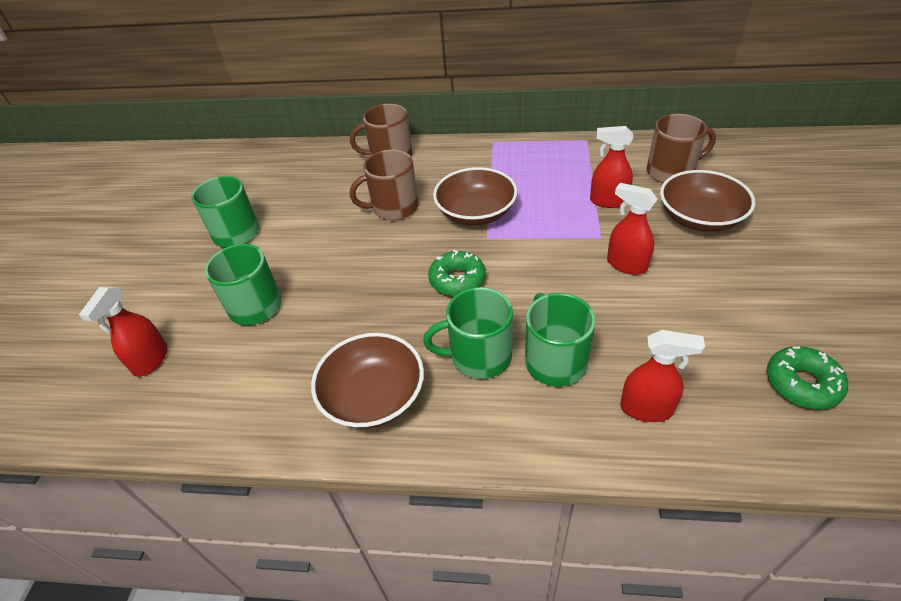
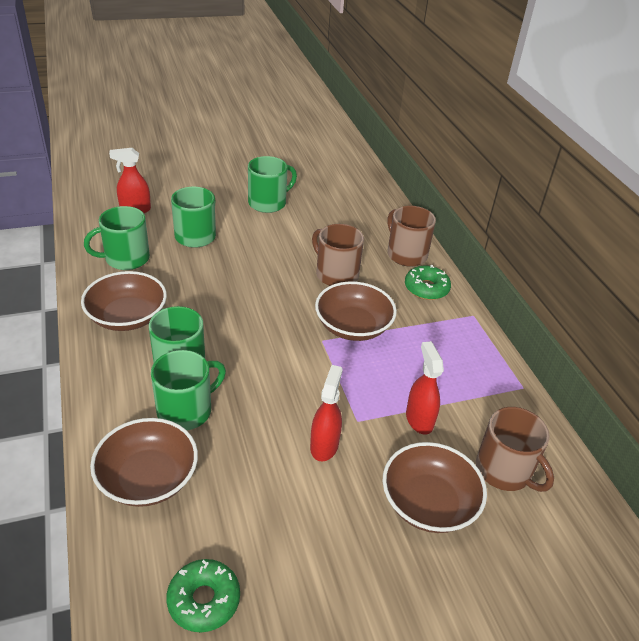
camera: 60 degrees right, 5 degrees down
green donut [428,250,486,296] -> green donut moved to [405,265,451,300]
red spray bottle [620,330,705,422] -> brown bowl [90,418,198,507]
none -> green mug [84,206,150,270]

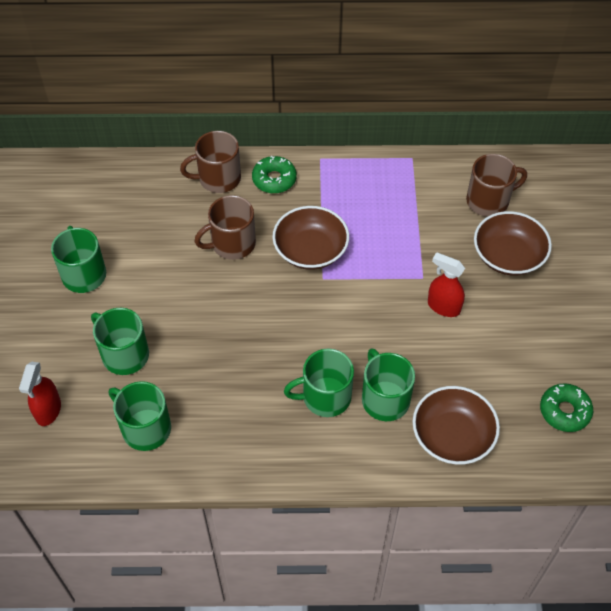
camera: 70 degrees left, 15 degrees up
brown bowl [81,271,167,331] -> none
green mug [84,206,150,270] -> green mug turned 135 degrees clockwise [109,381,171,451]
red spray bottle [406,341,444,435] -> none

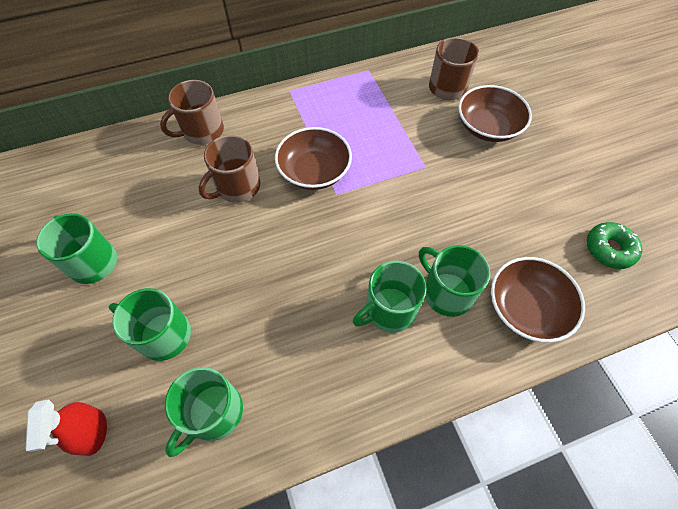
camera: 20 degrees left, 5 degrees up
green mug [109,381,171,451] -> green mug turned 75 degrees counterclockwise [165,367,243,457]
green donut [252,156,297,193] -> none
red spray bottle [428,252,465,317] -> none

